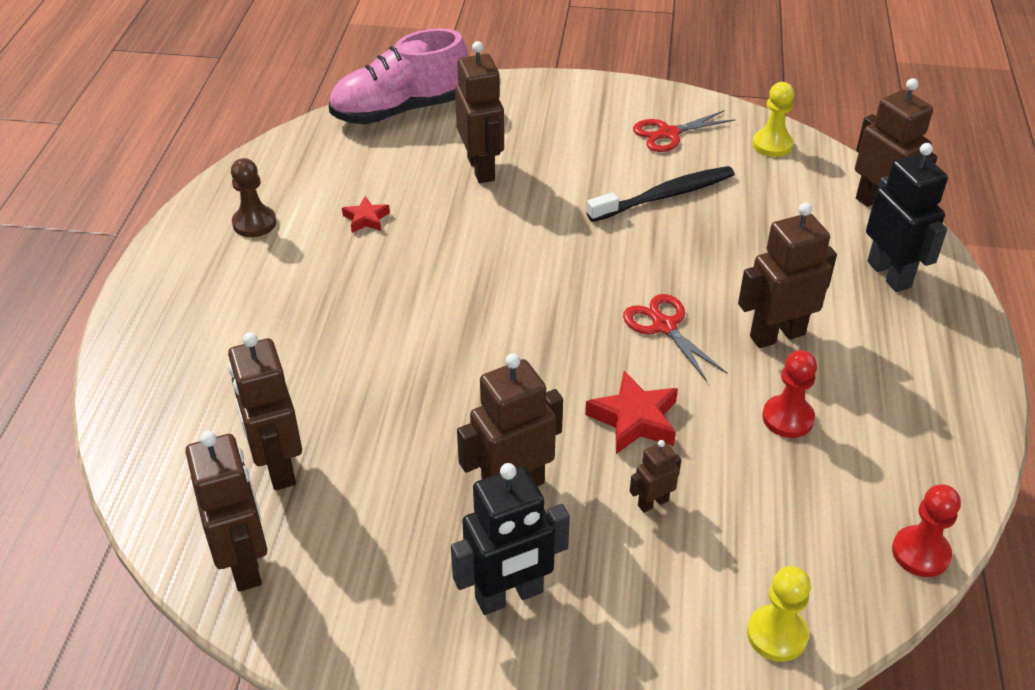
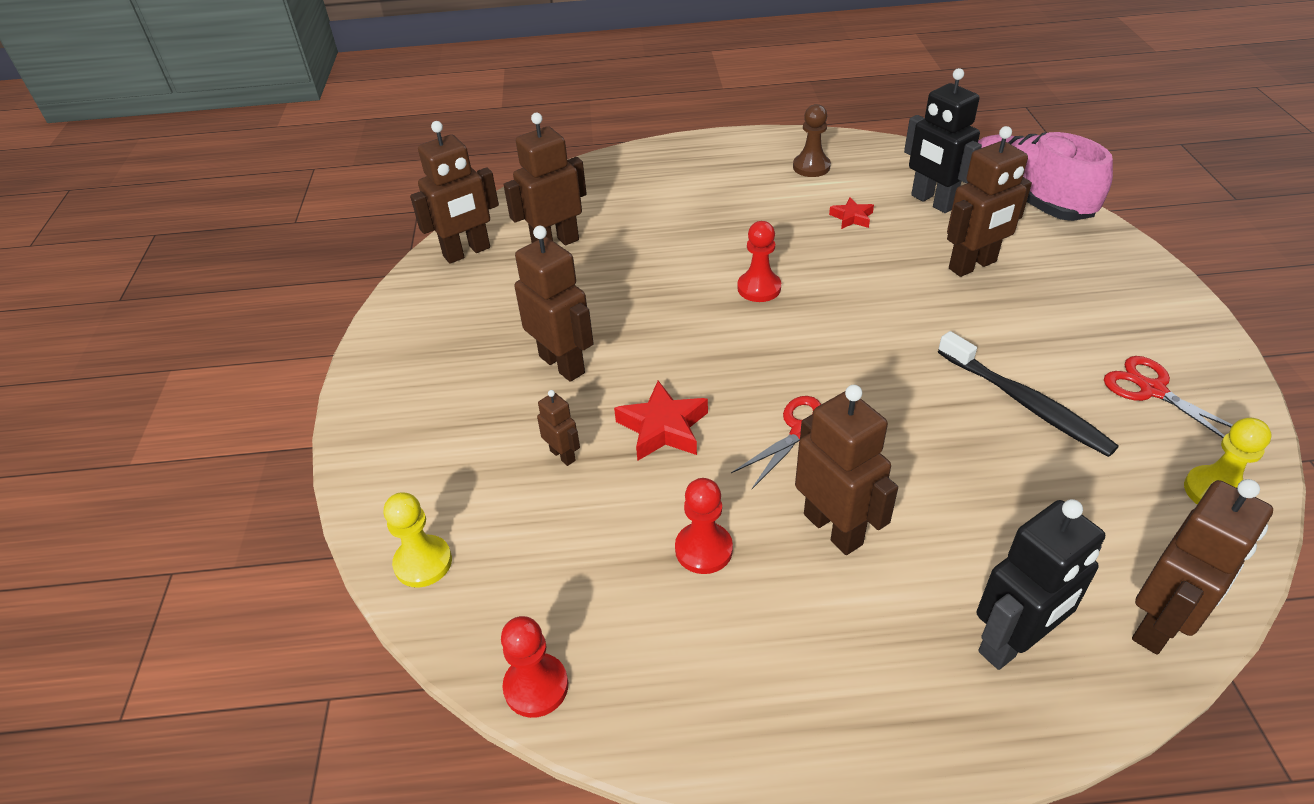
camera: 80 degrees right, 0 degrees up
black robot [451,463,570,615] -> black robot moved to [904,68,982,213]
none -> red pawn [737,221,781,302]

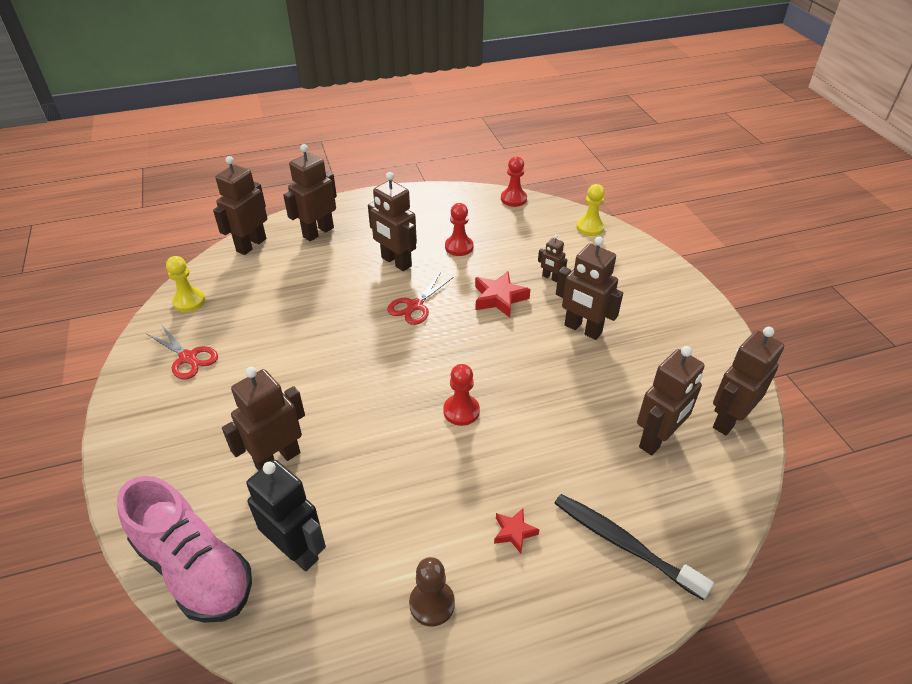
camera: 165 degrees right, 0 degrees up
red star [829,197,874,229] -> red star moved to [494,508,539,554]
black toothbrush [938,331,1119,457] -> black toothbrush moved to [554,494,714,600]
black robot [977,499,1105,670] -> brown robot [283,144,337,241]

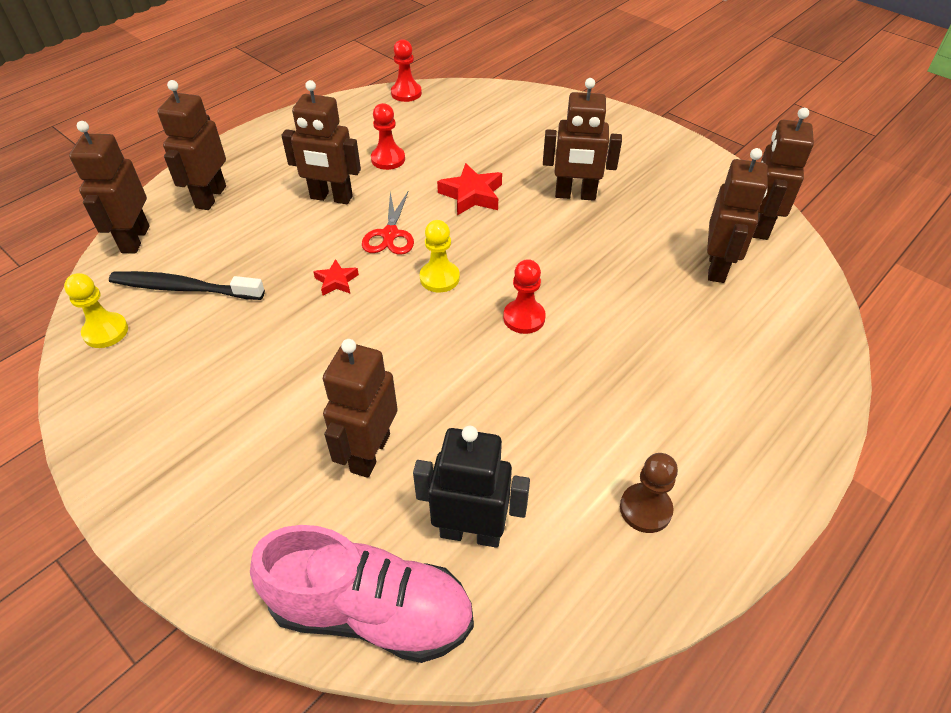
camera: 30 degrees left, 5 degrees up
red scissors [147,326,218,379] -> none
red star [494,508,539,554] -> red star moved to [313,259,359,295]
brown robot [538,235,568,282] -> none
black toothbrush [554,494,714,600] -> black toothbrush moved to [109,271,265,300]
yellow pawn [576,184,605,236] -> yellow pawn moved to [420,220,460,292]

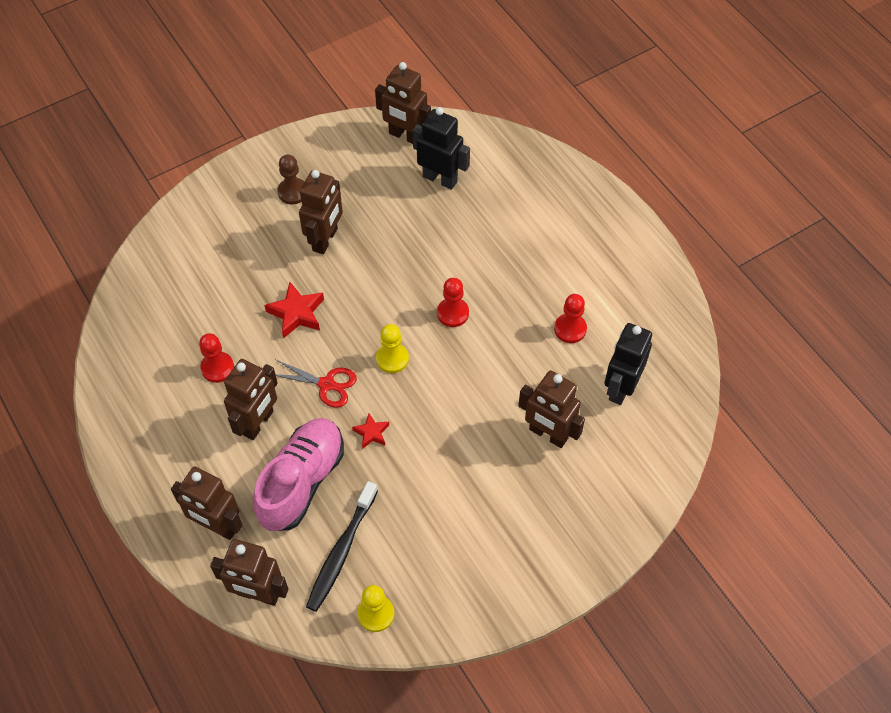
camera: 75 degrees left, 10 degrees up
pink shoe [250,525,474,663] -> pink shoe moved to [253,418,344,531]
red pawn [391,39,422,102] -> red pawn moved to [554,294,587,343]
brown pawn [620,453,678,533] -> brown pawn moved to [277,155,304,204]
brown robot [707,148,767,283] -> black robot [413,107,470,190]

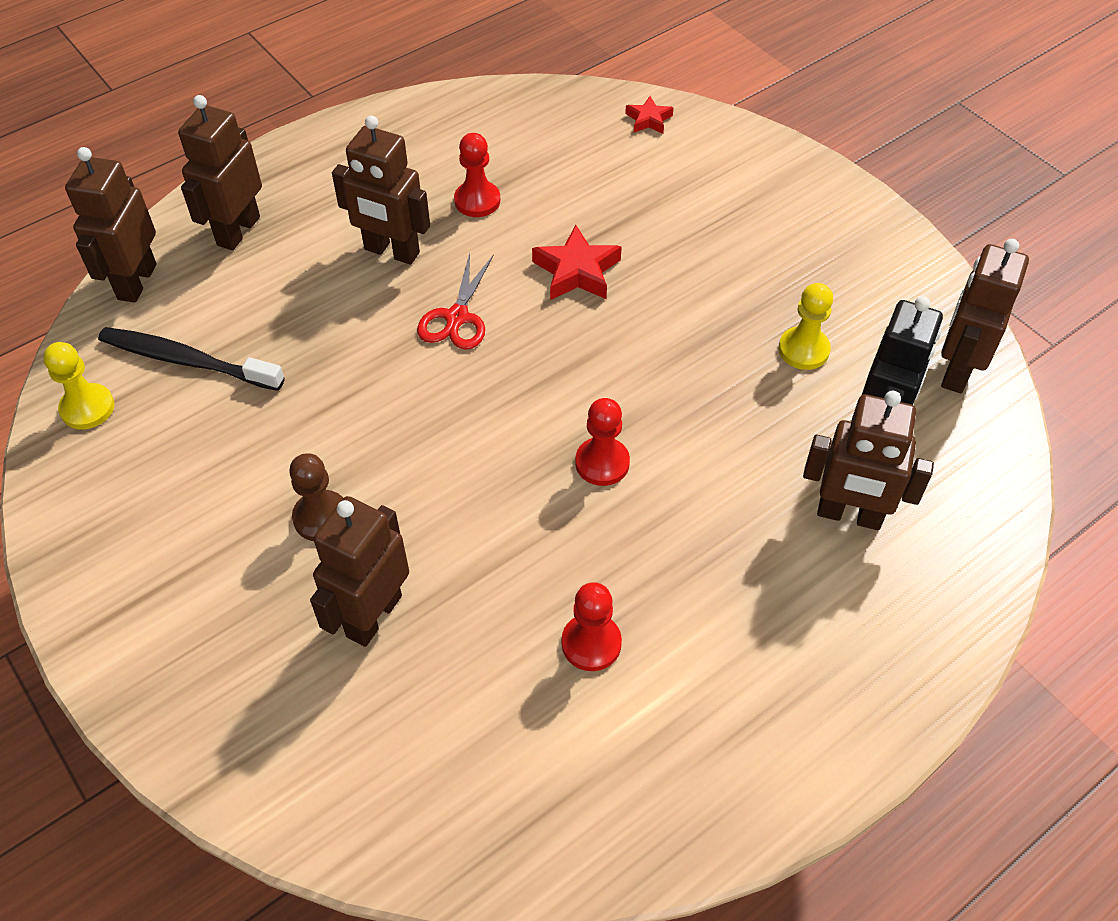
camera: 85 degrees right, 5 degrees down
pink shoe [253,418,344,531] -> none
brown pawn [277,155,304,204] -> brown pawn moved to [289,453,343,541]
brown robot [299,170,343,254] -> brown robot moved to [803,391,934,530]
red star [352,413,389,449] -> red star moved to [625,96,674,134]
yellow pawn [376,324,409,373] -> yellow pawn moved to [778,283,833,370]
black robot [604,323,652,405] -> none

